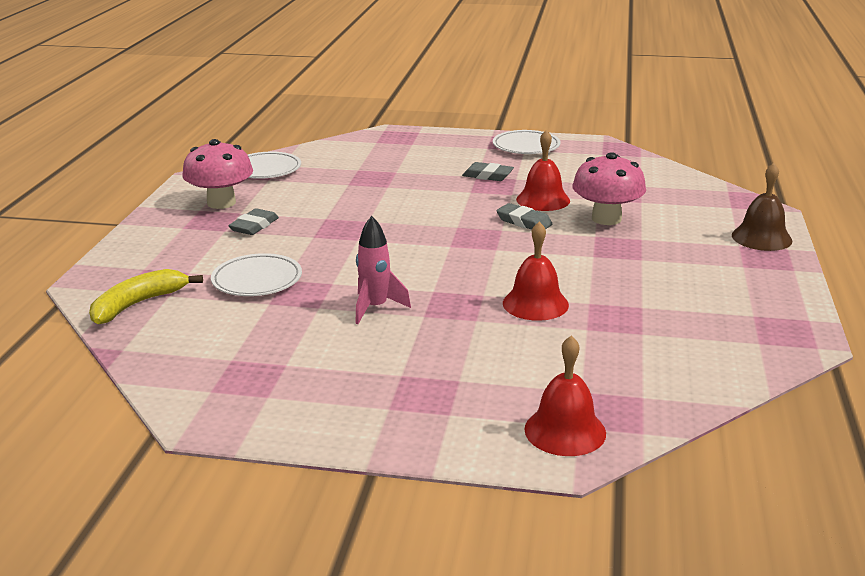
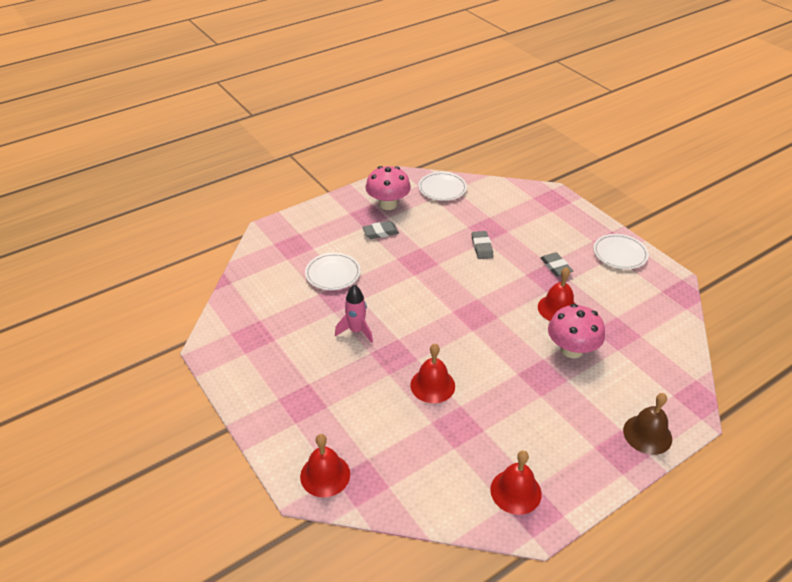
camera: 45 degrees right, 15 degrees up
yellow banana [89,269,203,324] -> none
grey eraser [496,203,553,230] -> grey eraser moved to [472,231,493,259]
none -> red bell [490,451,542,515]

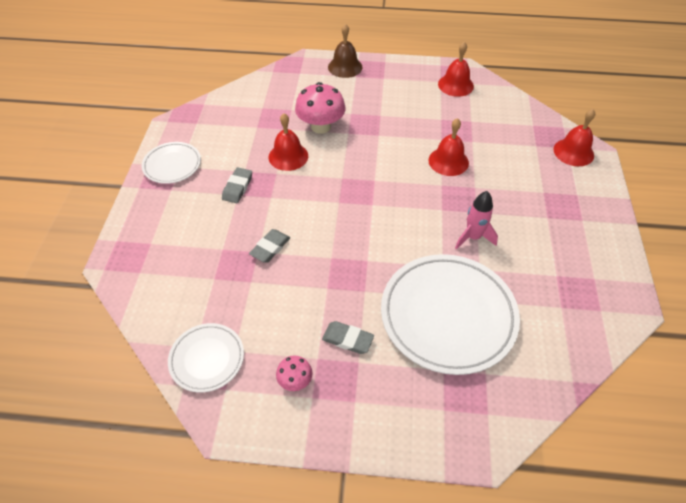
camera: 140 degrees left, 10 degrees up
white plate [305,253,361,290] -> white plate [381,254,520,375], size x1.91
pink mushroom [365,166,411,210] -> pink mushroom [276,355,313,391], size x0.52

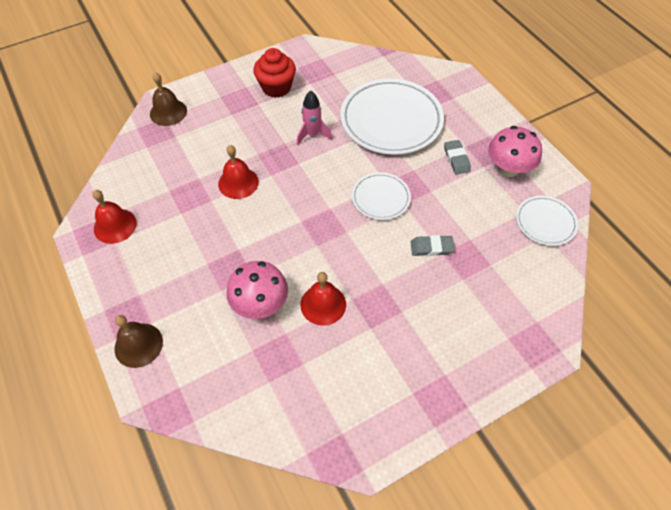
camera: 125 degrees left, 5 degrees up
white plate [142,142,201,184] -> white plate moved to [352,172,411,220]
grey eraser [222,167,252,203] -> none
pink mushroom [276,355,313,391] -> pink mushroom [488,126,542,177], size x1.93
red bell [553,109,595,166] -> brown bell [150,72,187,126]
none -> red cupcake [253,48,296,98]

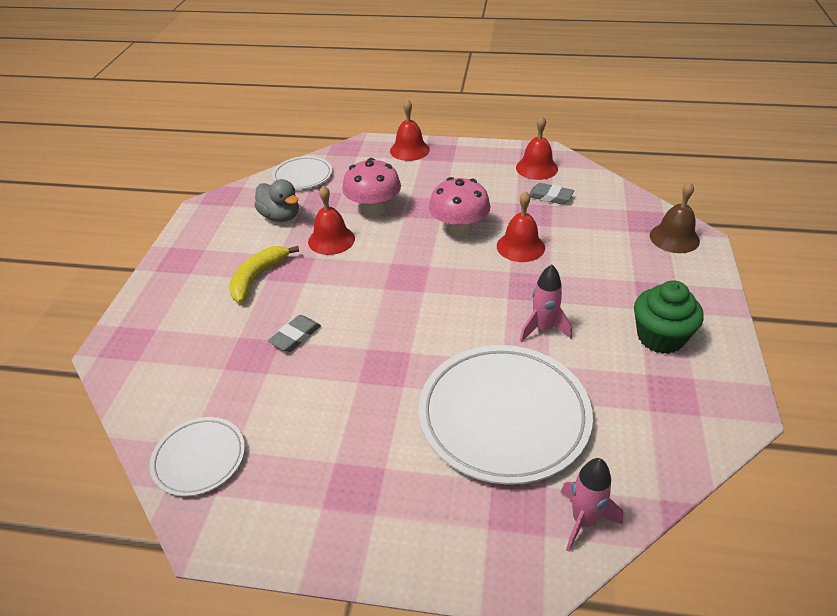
camera: 130 degrees right, 15 degrees down
brown bell [114,315,163,368] -> red bell [390,99,430,161]
red cupcake [253,48,296,98] -> green cupcake [634,280,704,354]
white plate [352,172,411,220] -> white plate moved to [272,156,332,189]
grey eraser [444,140,471,174] -> grey eraser moved to [529,183,574,204]
pink mushroom [488,126,542,177] -> pink mushroom moved to [429,177,490,237]
none -> yellow banana [229,246,299,303]
none -> grey duck [254,179,299,222]
none -> pink rocket [561,458,623,552]

